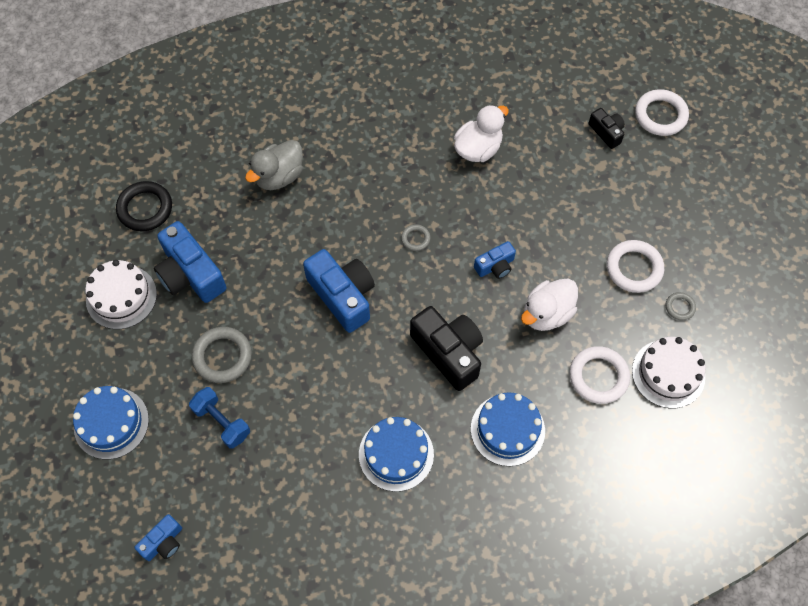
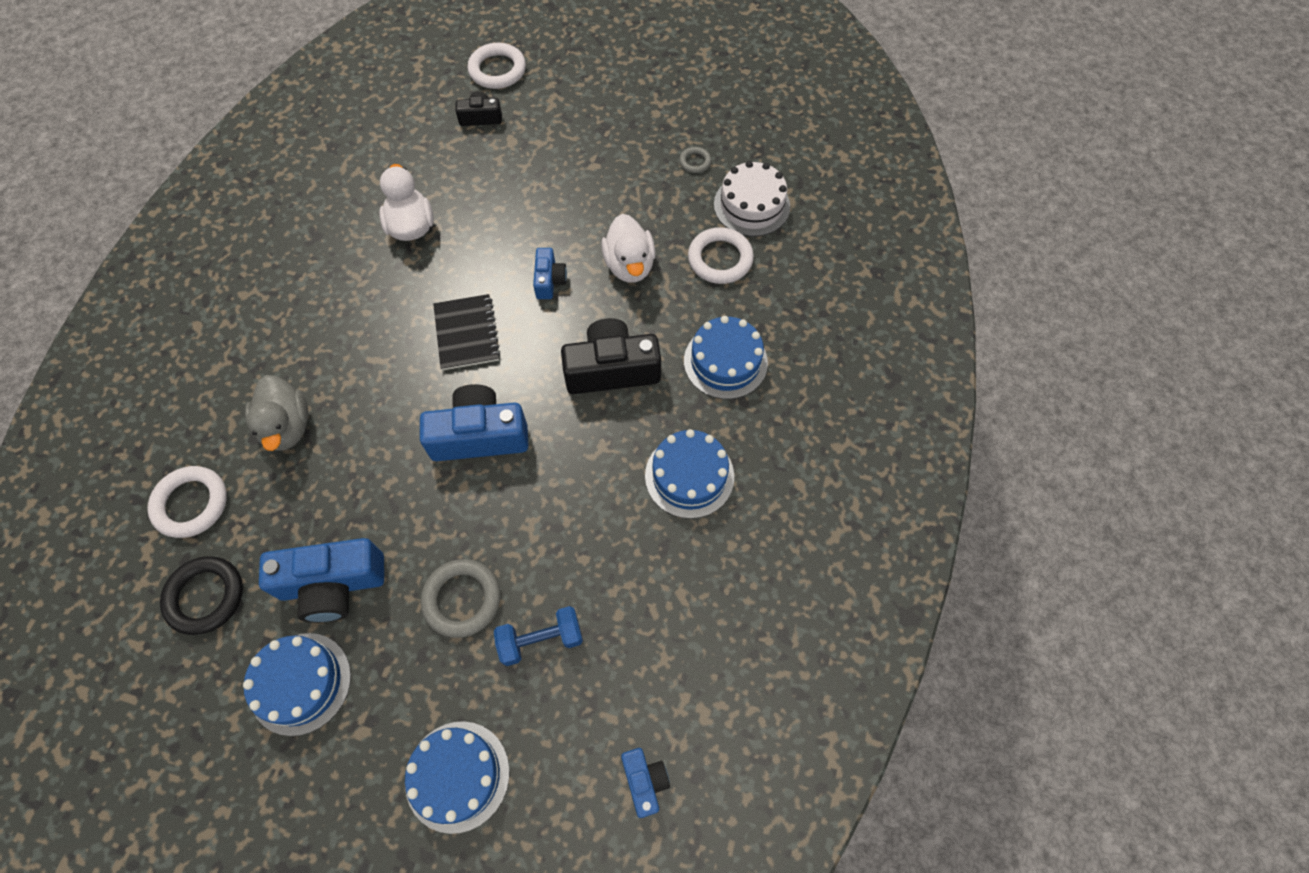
camera: 60 degrees left, 0 degrees up
white cake [85,260,157,329] -> blue cake [243,633,351,736]
grey ring [401,224,430,251] -> black notebook [433,294,500,370]
white ring [607,240,664,293] -> white ring moved to [147,466,227,538]

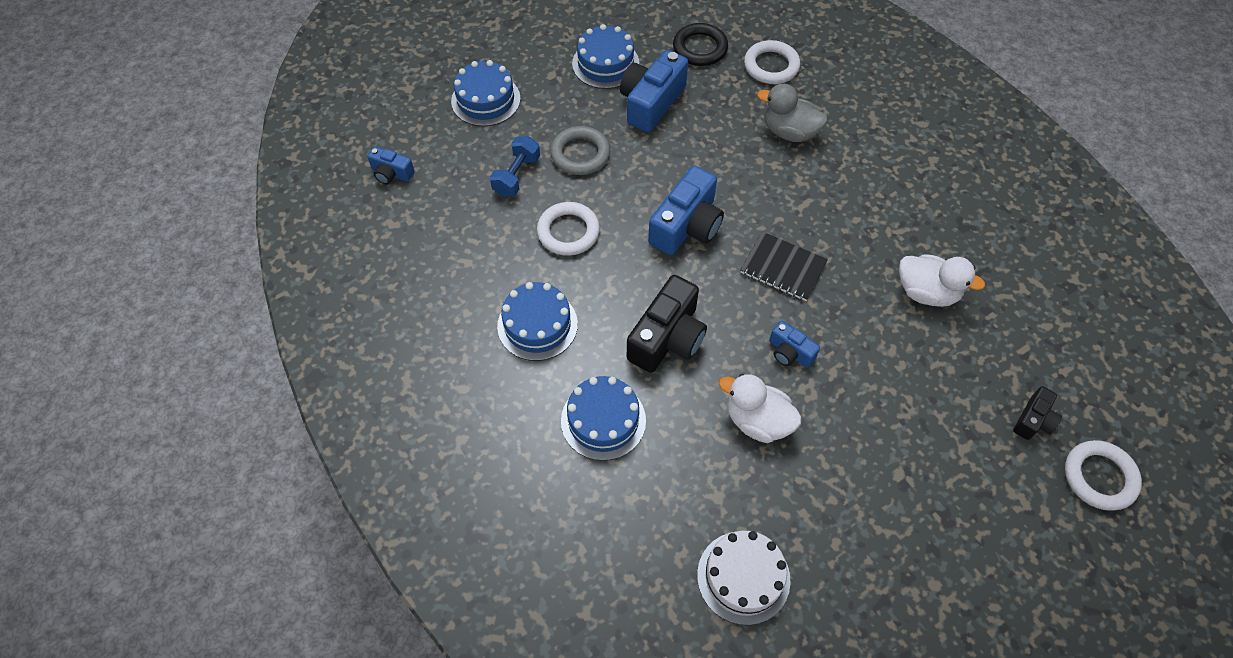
camera: 130 degrees right, 5 degrees down
grey ring [679,147,711,173] -> none
white ring [688,227,754,284] -> white ring moved to [537,202,600,256]

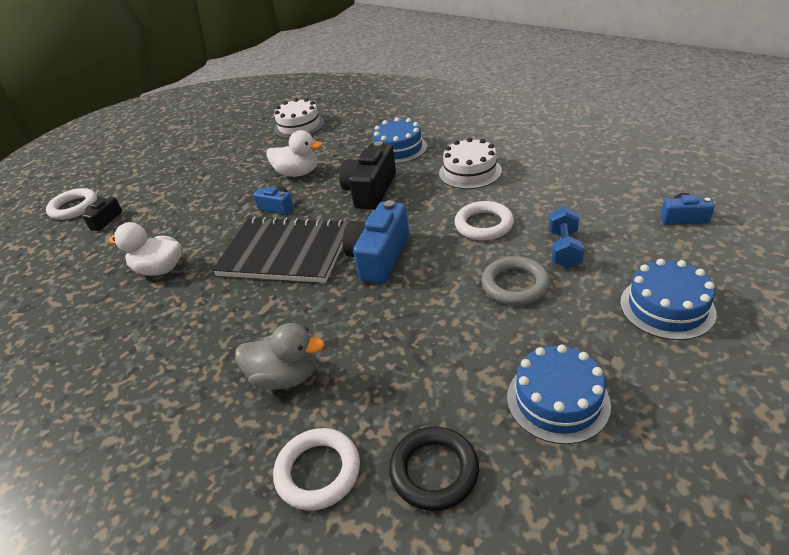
camera: 170 degrees right, 20 degrees down
blue cake [497,282,578,361] -> white cake [439,137,502,189]
blue camera [620,50,688,132] -> none
black notebook [741,232,828,301] -> black notebook [212,217,348,283], size x1.77

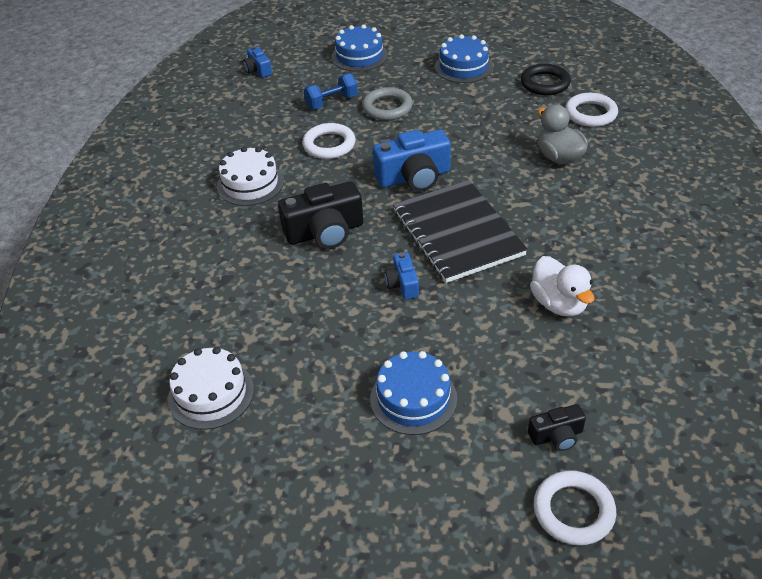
camera: 130 degrees left, 5 degrees up
white duck [266,130,322,177] -> none
blue cake [373,118,427,164] -> blue cake moved to [370,351,457,435]

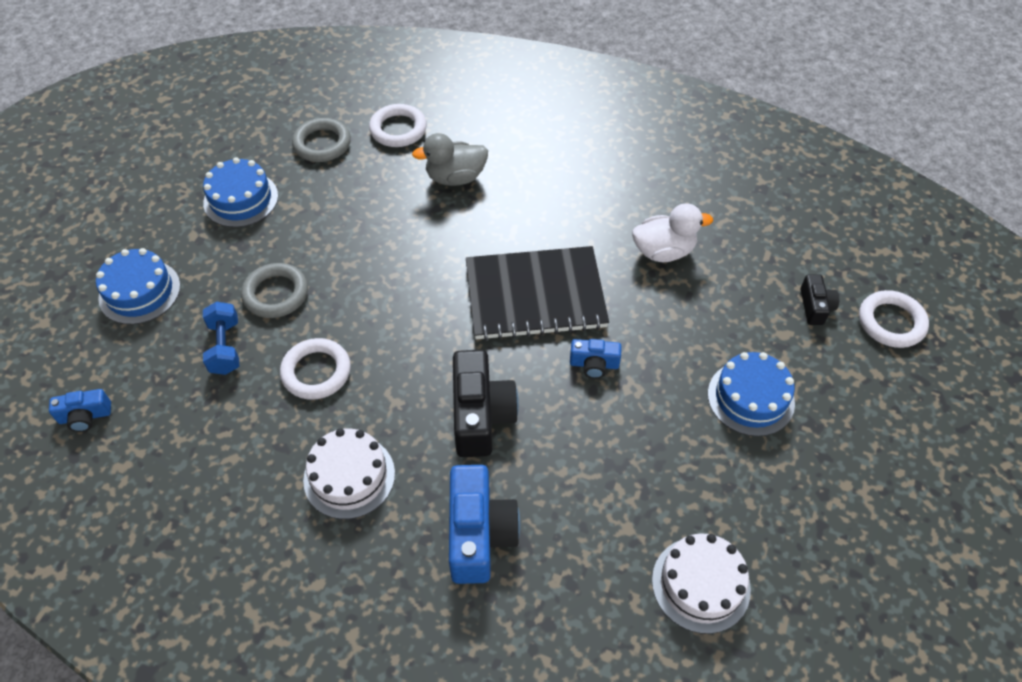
camera: 75 degrees left, 10 degrees up
blue camera [373,129,451,192] -> blue camera moved to [449,465,520,584]
black ring [521,64,571,95] -> grey ring [292,118,351,162]

